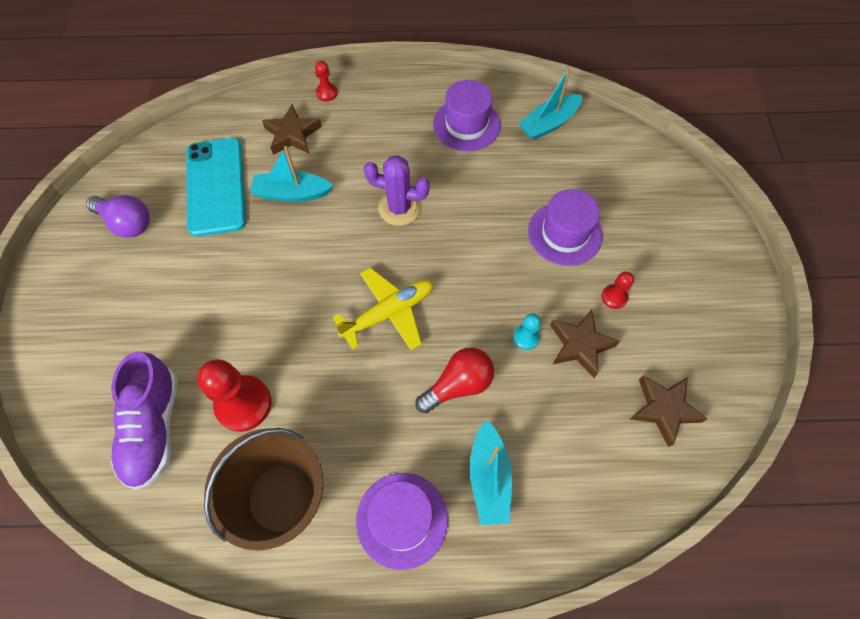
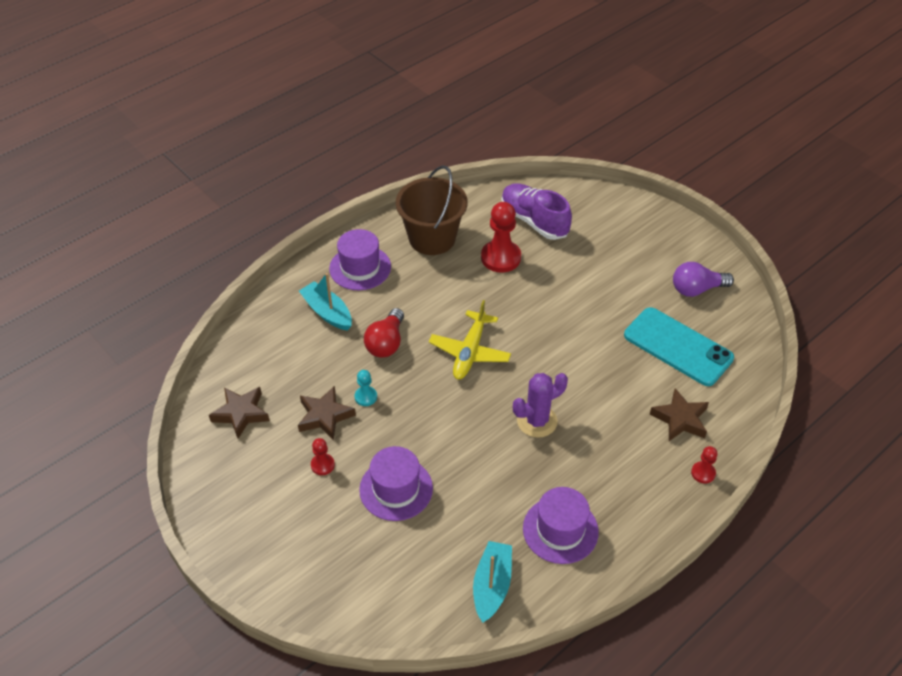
camera: 140 degrees right, 15 degrees down
turquoise boat [250,146,334,202] -> none

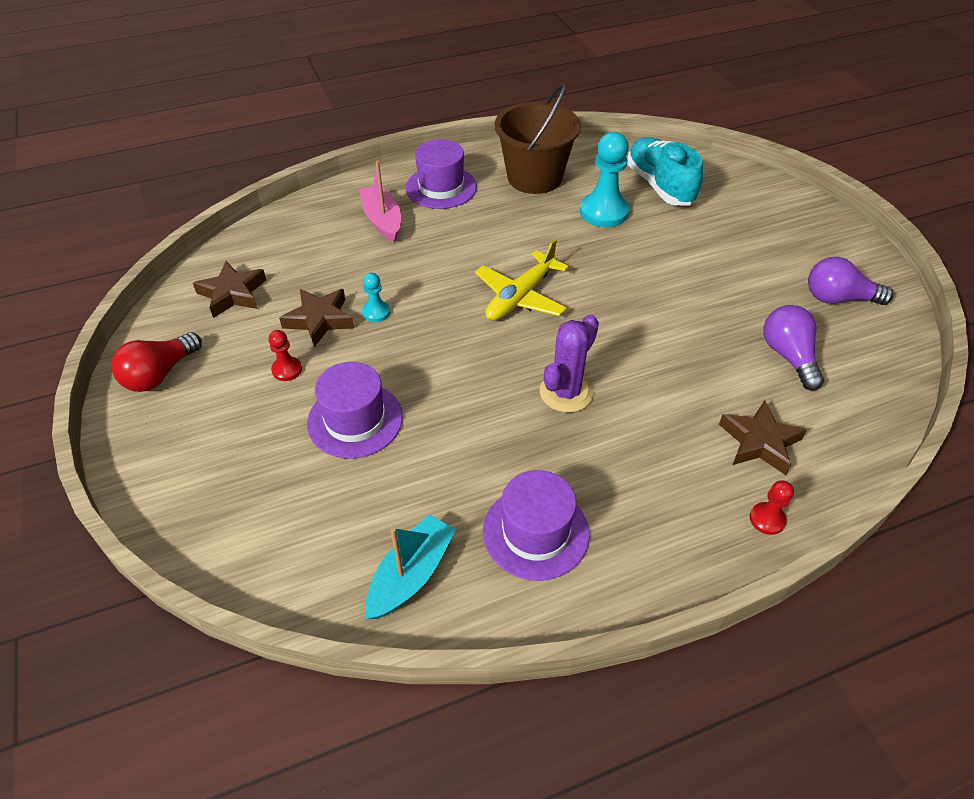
camera: 20 degrees right, 0 degrees up
turquoise boat [299,273,352,331] -> pink boat [359,161,401,242]
red light bulb [364,308,404,357] -> red light bulb moved to [111,332,202,392]
red pawn [481,202,521,272] -> turquoise pawn [580,132,629,227]
purple shoe [501,183,572,240] -> turquoise shoe [627,137,703,206]
purple cactus [513,373,568,438] -> purple cactus turned 45 degrees counterclockwise [540,315,599,412]
turquoise phone [624,307,734,386] -> purple light bulb [763,305,824,391]

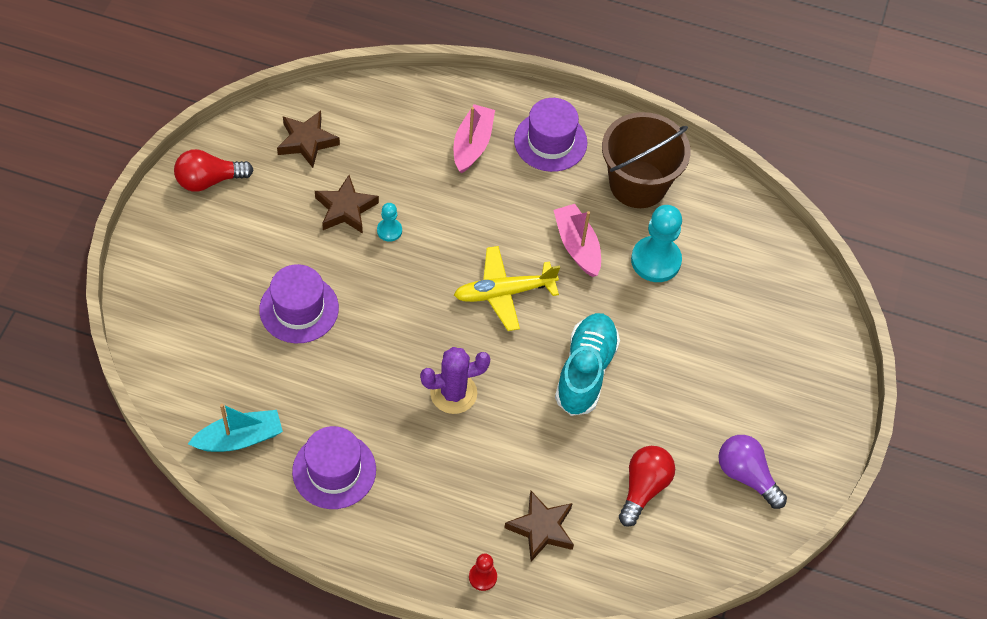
camera: 35 degrees right, 10 degrees up
red pawn [269,330,302,381] -> none
turquoise shoe [627,137,703,206] -> turquoise shoe moved to [555,313,620,416]
purple light bulb [763,305,824,391] -> red light bulb [619,446,675,527]
none -> pink boat [553,204,601,277]

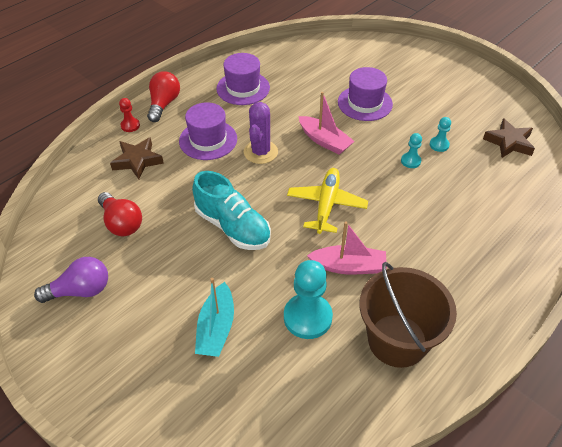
camera: 120 degrees right, 10 degrees down
red light bulb [174,149,253,192] -> red light bulb moved to [147,71,180,122]
turquoise boat [188,404,283,452] -> turquoise boat moved to [195,278,234,357]
brown star [315,175,379,234] -> turquoise pawn [430,117,451,152]
pink boat [454,104,495,174] -> pink boat moved to [298,92,355,155]
purple hat [514,98,587,172] -> purple hat moved to [179,102,237,160]

